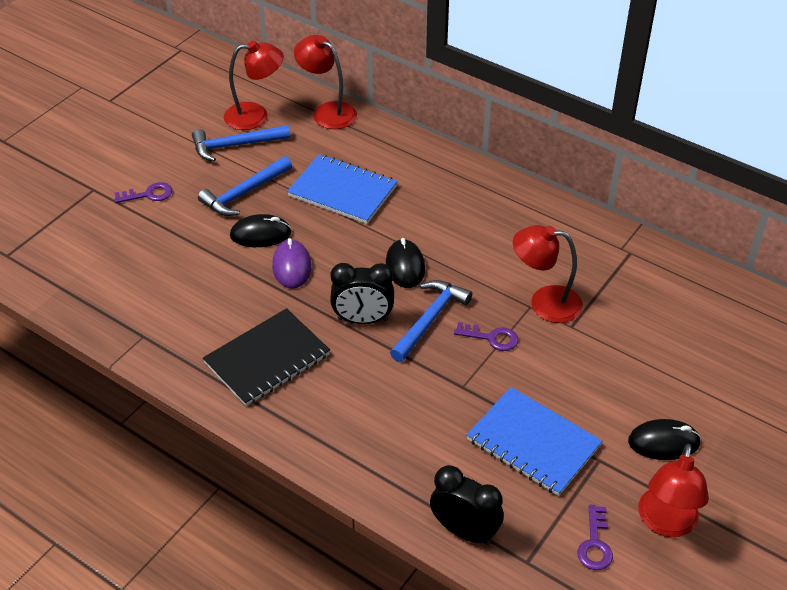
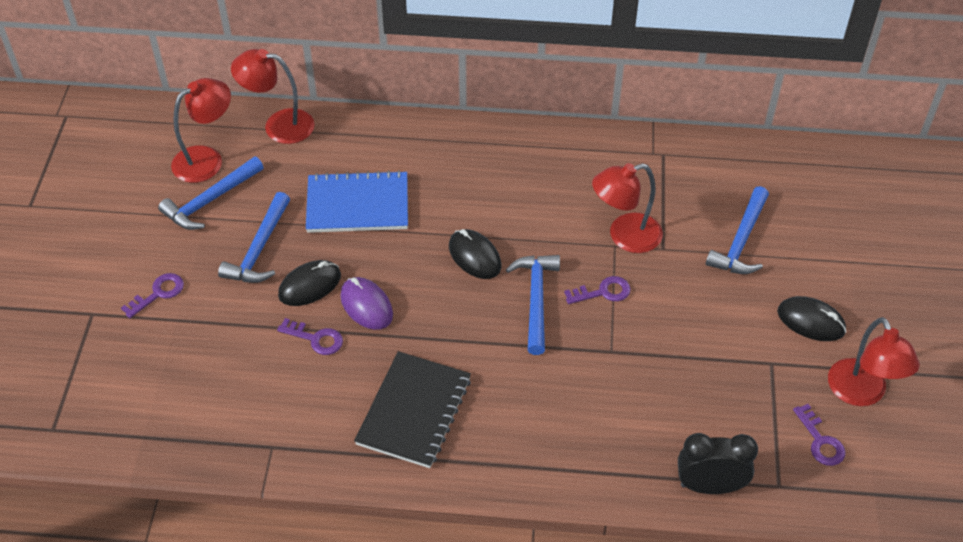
camera: 30 degrees left, 5 degrees up
black clock [330,263,394,324] -> none
blue notebook [467,387,602,496] -> none
black mouse [628,419,701,460] -> black mouse turned 60 degrees clockwise [777,296,846,341]
none -> purple key [277,318,343,355]
none -> blue hammer [706,186,769,274]

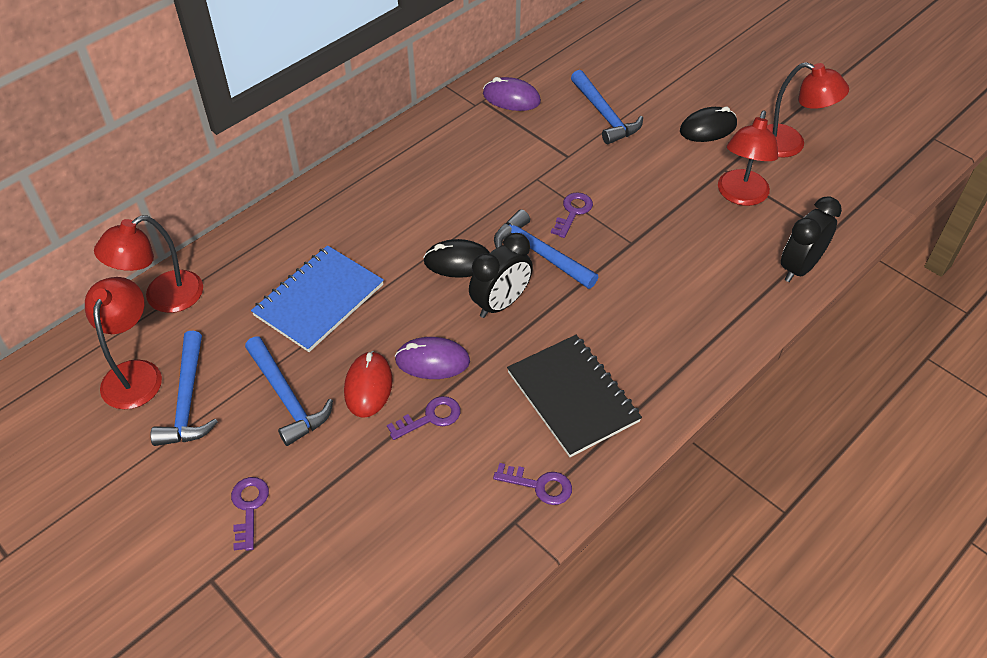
camera: 50 degrees left, 0 degrees up
black mouse [278,260,341,306] -> red mouse [344,351,393,418]
red lamp [592,163,663,253] -> red lamp moved to [718,110,778,206]
purple key [793,404,845,466] -> purple key moved to [493,463,572,505]
none -> black clock [469,233,533,318]
none -> purple mouse [483,77,541,111]

